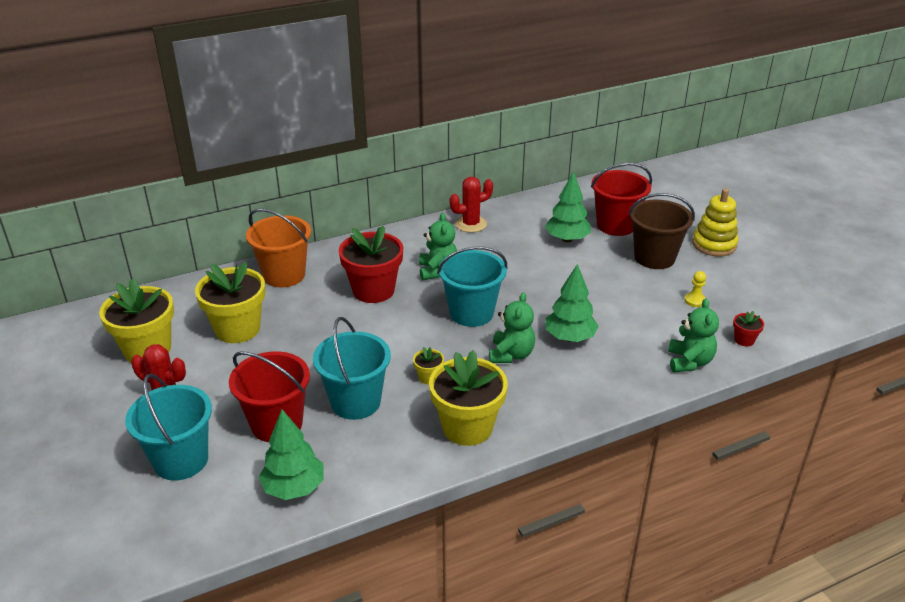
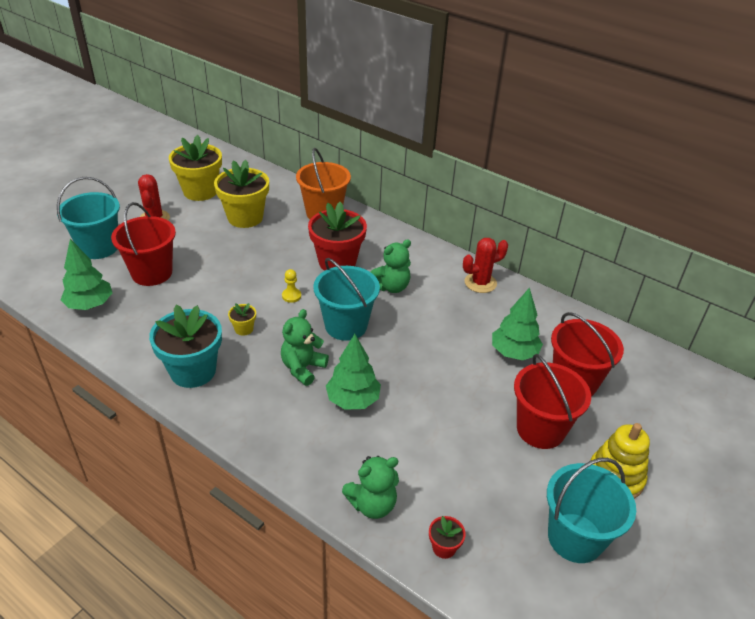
camera: 60 degrees right, 5 degrees up
turquoise bucket [313,317,391,420] -> turquoise bucket moved to [547,458,636,563]
yellow flower pot [429,350,508,446] -> turquoise flower pot [149,304,222,388]
red cactus [450,177,493,233] -> red cactus turned 60 degrees counterclockwise [463,238,508,293]
green teddy bear [489,293,535,363] -> green teddy bear turned 135 degrees clockwise [281,309,329,386]
brown bucket [629,193,695,269] -> red bucket [514,354,591,449]
yellow pawn [685,271,706,307] -> yellow pawn moved to [282,269,301,303]

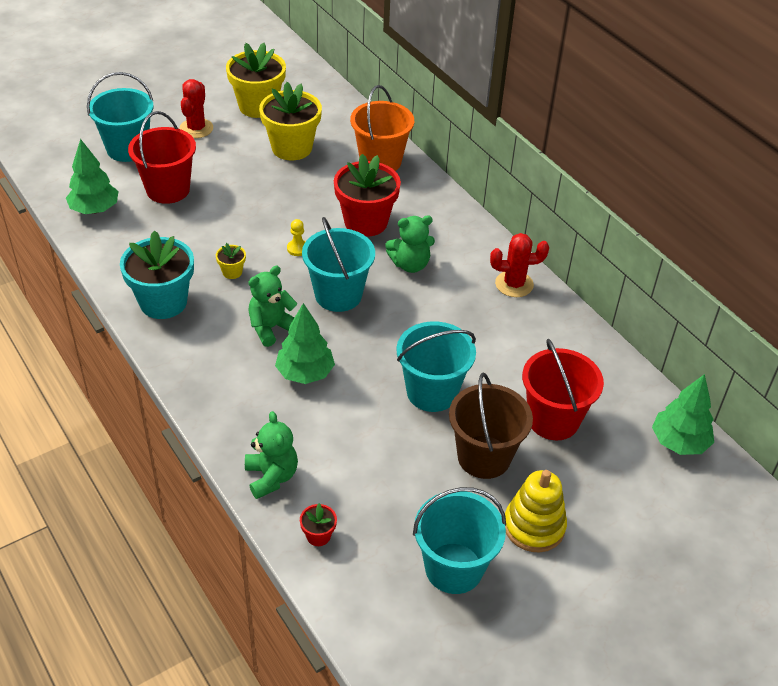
camera: 20 degrees right, 5 degrees up
green teddy bear [342,456,399,519] -> green teddy bear turned 105 degrees counterclockwise [245,411,298,499]
green tree [492,288,543,360] -> green tree moved to [652,374,714,455]
red bucket [514,354,591,449] -> brown bucket [449,372,533,479]
none -> turquoise bucket [397,321,476,412]

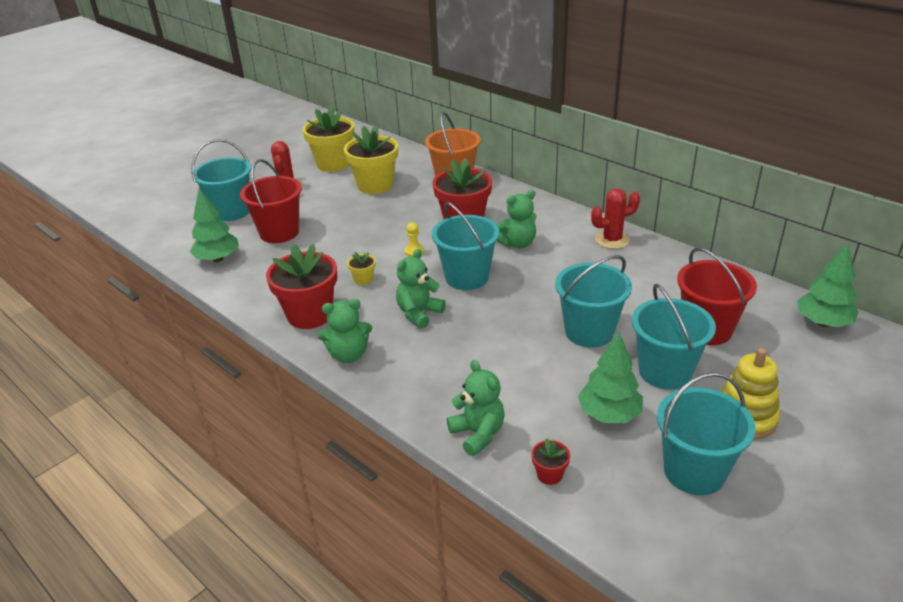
camera: 10 degrees left, 10 degrees down
turquoise flower pot [120,230,194,319] -> red flower pot [266,243,337,329]
green tree [275,303,335,384] -> green tree moved to [578,331,643,423]
brown bucket [449,372,533,479] -> turquoise bucket [632,284,716,390]
none -> green teddy bear [318,299,372,363]

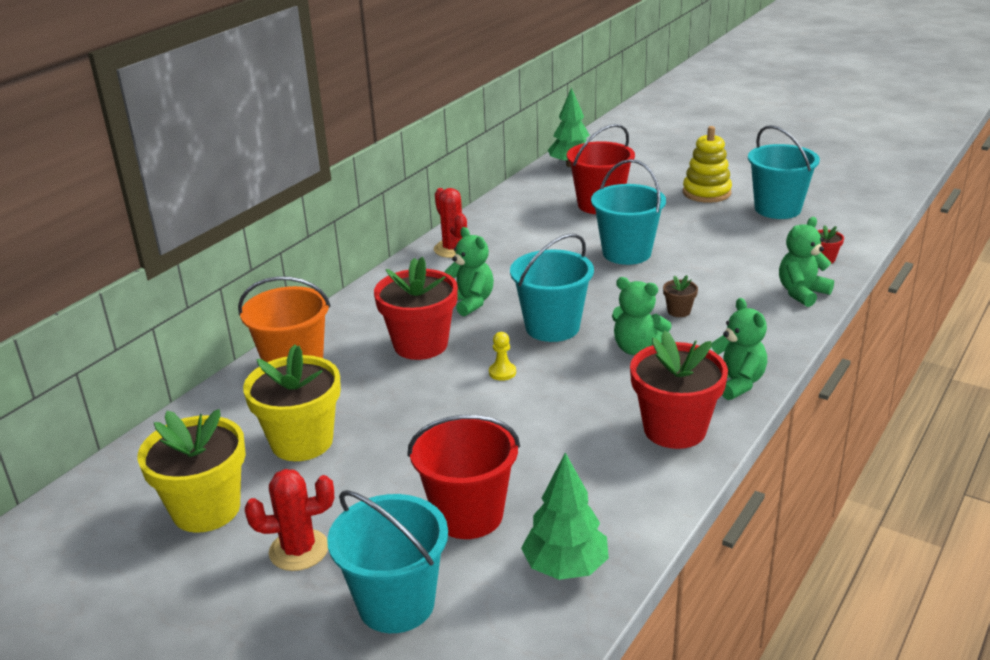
camera: 100 degrees left, 5 degrees down
yellow flower pot [347,252,376,285] -> none
green tree [578,331,643,423] -> none
turquoise bucket [632,284,716,390] -> none
none -> brown flower pot [663,275,698,317]

